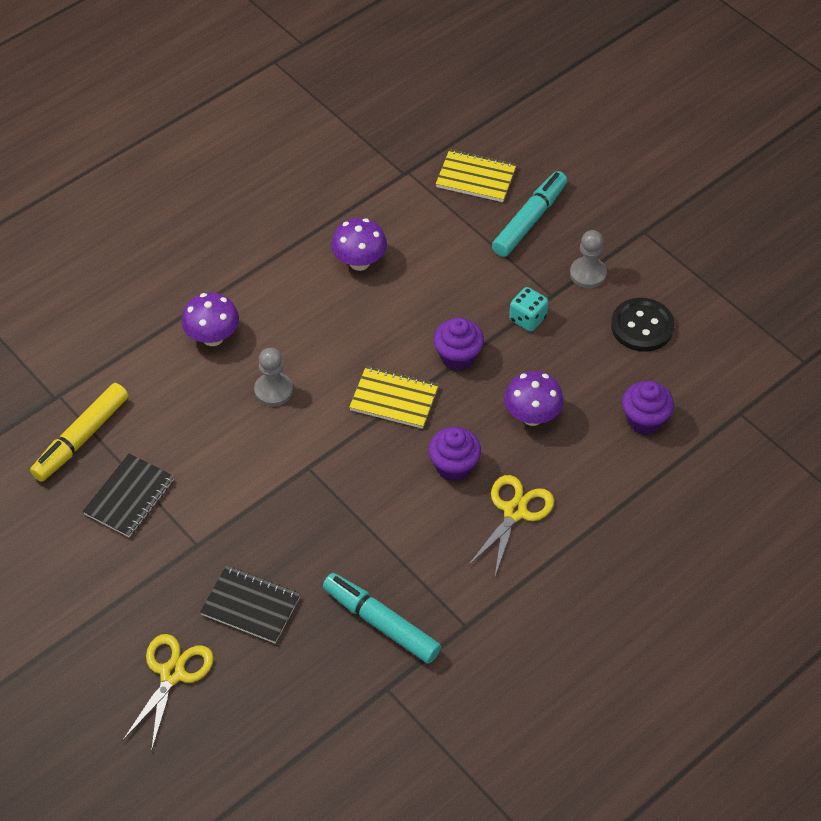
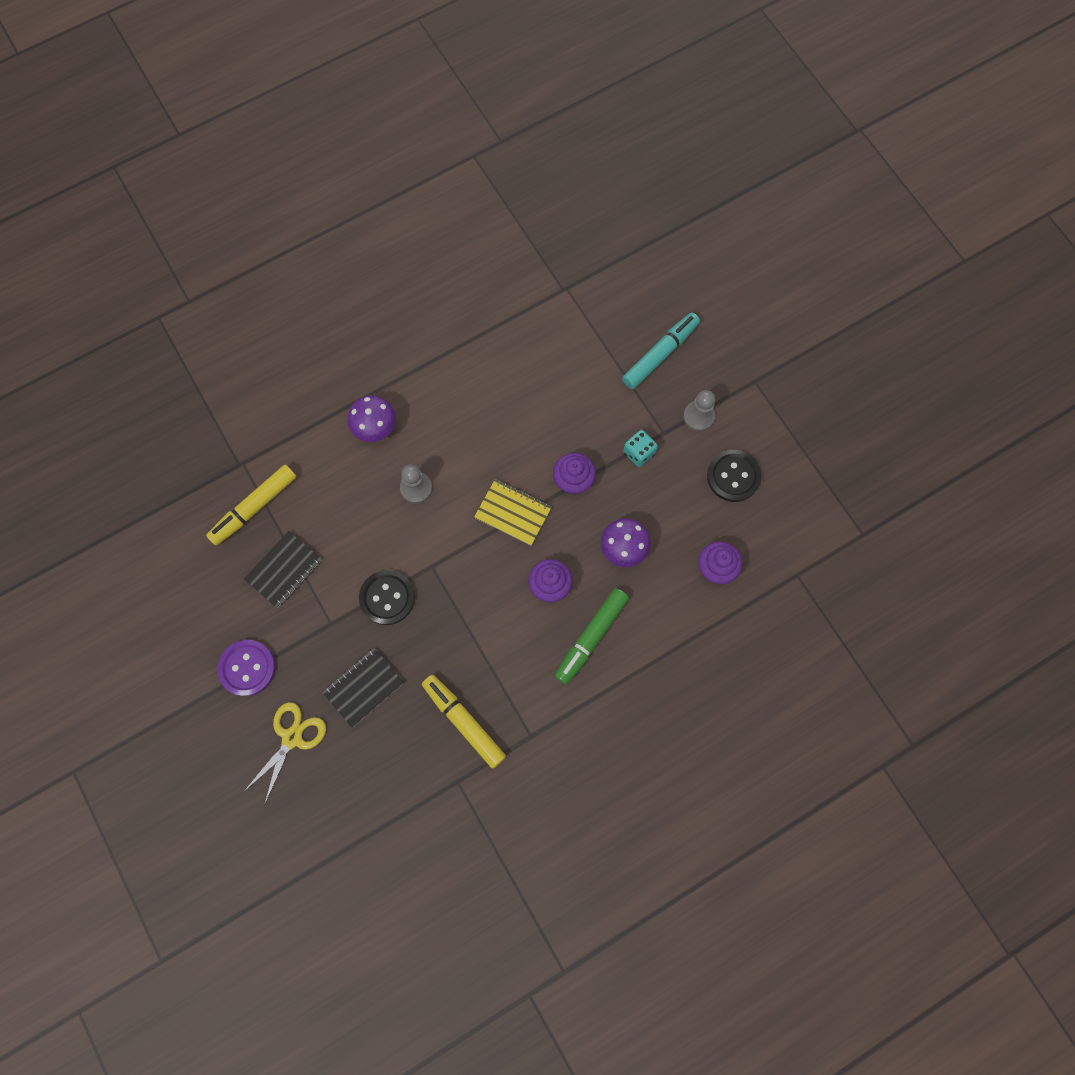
camera: 10 degrees right, 20 degrees up
black notebook [200,566,300,643] -> black notebook turned 75 degrees counterclockwise [322,648,404,728]
turquoise marker [323,573,441,664] -> yellow marker [422,675,506,769]
purple mushroom [331,218,387,271] -> none
yellow notebook [436,149,517,202] -> none
yellow scissors [468,475,554,576] -> green marker [555,588,629,685]
none -> purple button [218,640,275,696]
none -> black button [359,570,415,625]

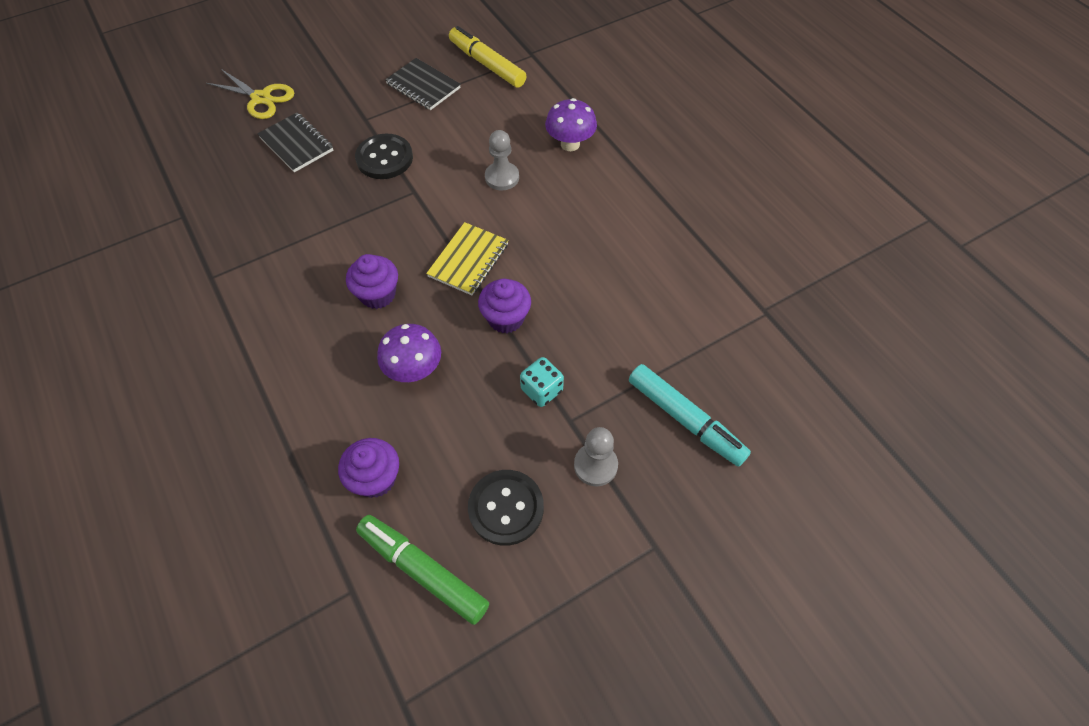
camera: 90 degrees right, 15 degrees down
purple button [218,640,275,696] -> none
yellow marker [422,675,506,769] -> none
green marker [555,588,629,685] -> green marker moved to [356,515,489,625]

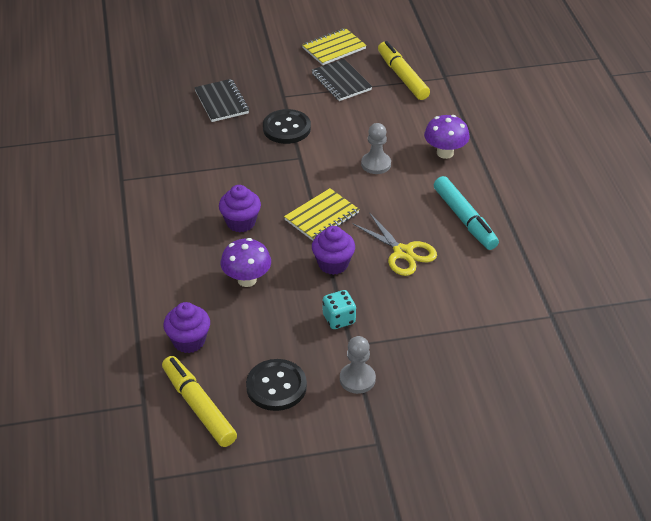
camera: 20 degrees right, 15 degrees down
yellow scissors [206,69,294,119] -> yellow scissors moved to [352,212,437,276]
green marker [356,515,489,625] -> yellow marker [162,356,237,447]
turquoise marker [629,364,751,467] -> turquoise marker moved to [434,176,499,250]
none -> yellow notebook [302,28,367,65]

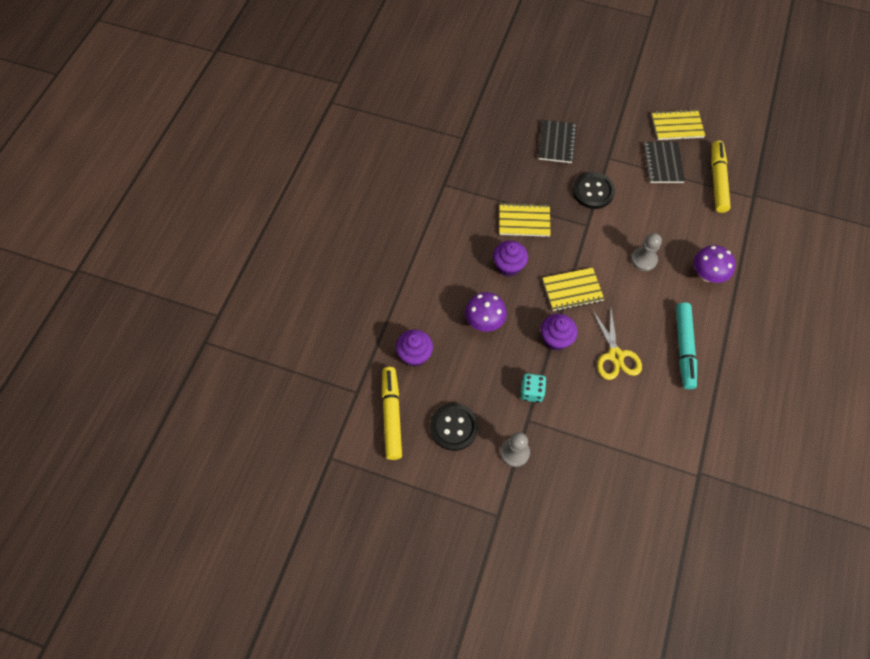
camera: 30 degrees right, 20 degrees up
none -> yellow notebook [499,203,551,237]

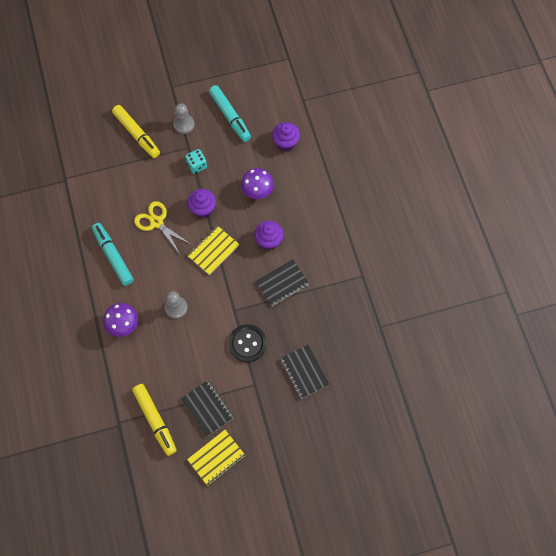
camera: 145 degrees right, 5 degrees up
yellow marker [382,367,402,460] -> yellow marker moved to [112,105,160,158]
black button [430,403,478,451] -> turquoise marker [209,85,251,142]
yellow notebook [499,203,551,237] -> black notebook [255,259,309,307]

